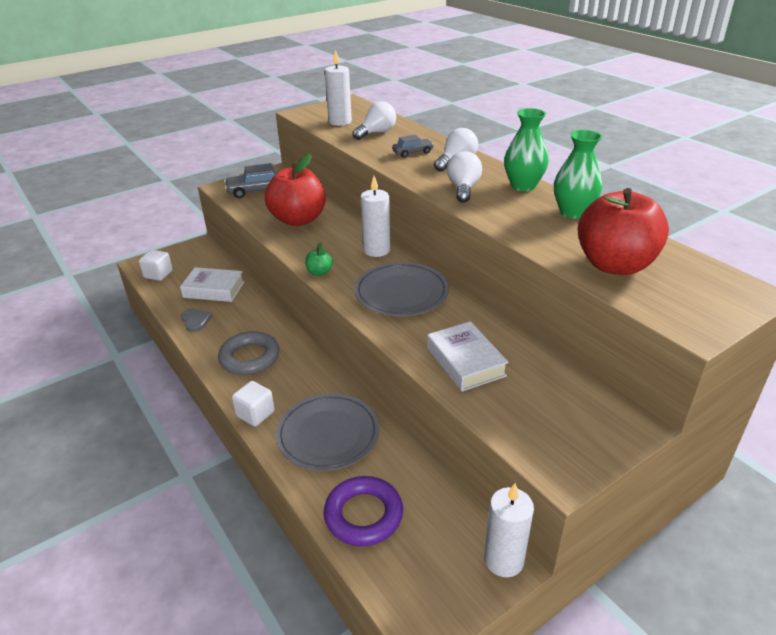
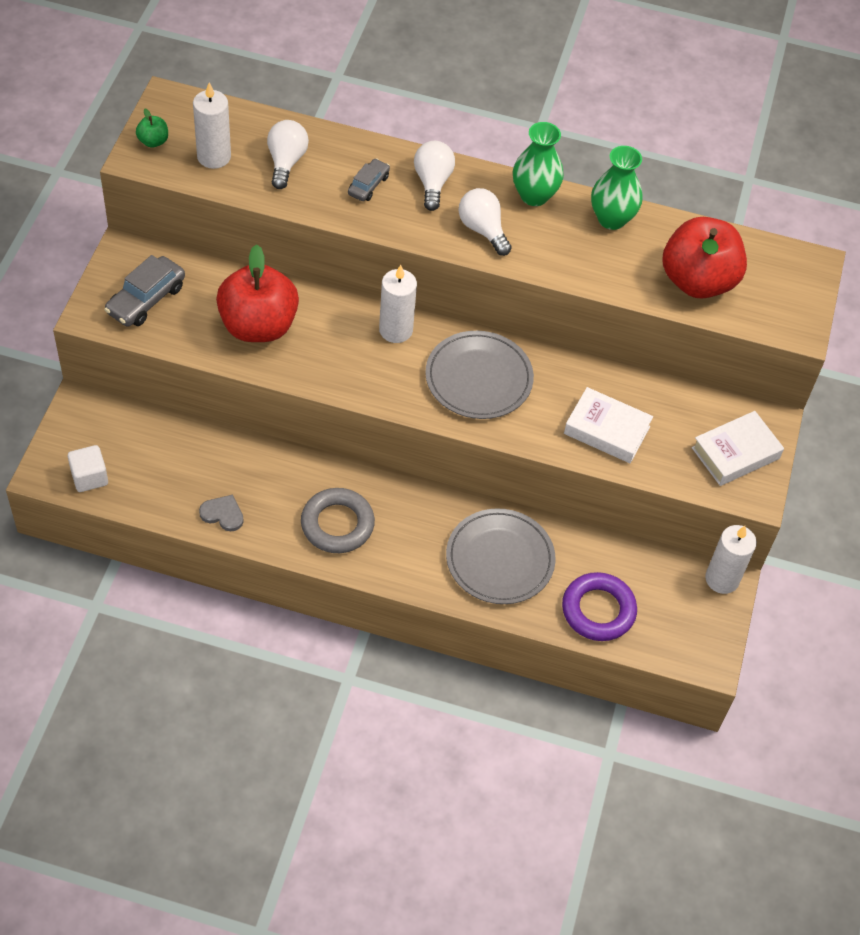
camera: 45 degrees left, 20 degrees up
white book [180,267,244,302] -> white book moved to [692,411,784,486]
white cube [232,381,275,427] -> none
green apple [305,242,333,276] -> green apple moved to [136,109,168,148]

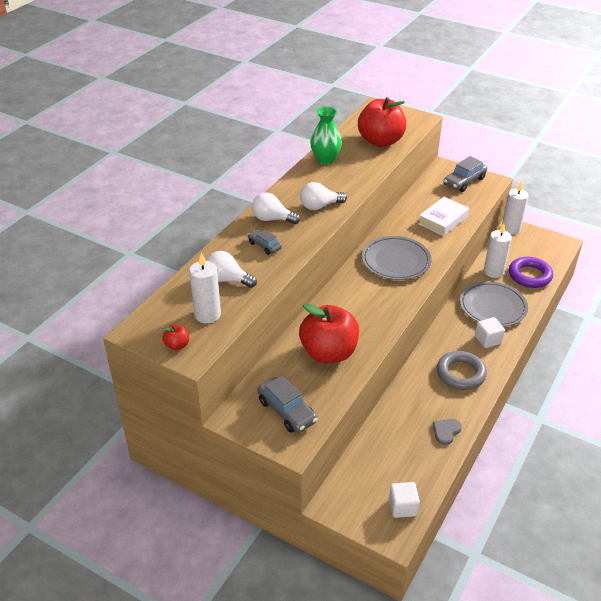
camera: 70 degrees left, 15 degrees down
green apple [136,109,168,148] -> red apple [162,325,189,350]
white candle [379,265,417,343] -> white candle moved to [484,223,512,278]
green vase [513,122,564,206] -> none
white book [692,411,784,486] -> grey car [444,156,487,192]
none -> white cube [475,317,505,348]

